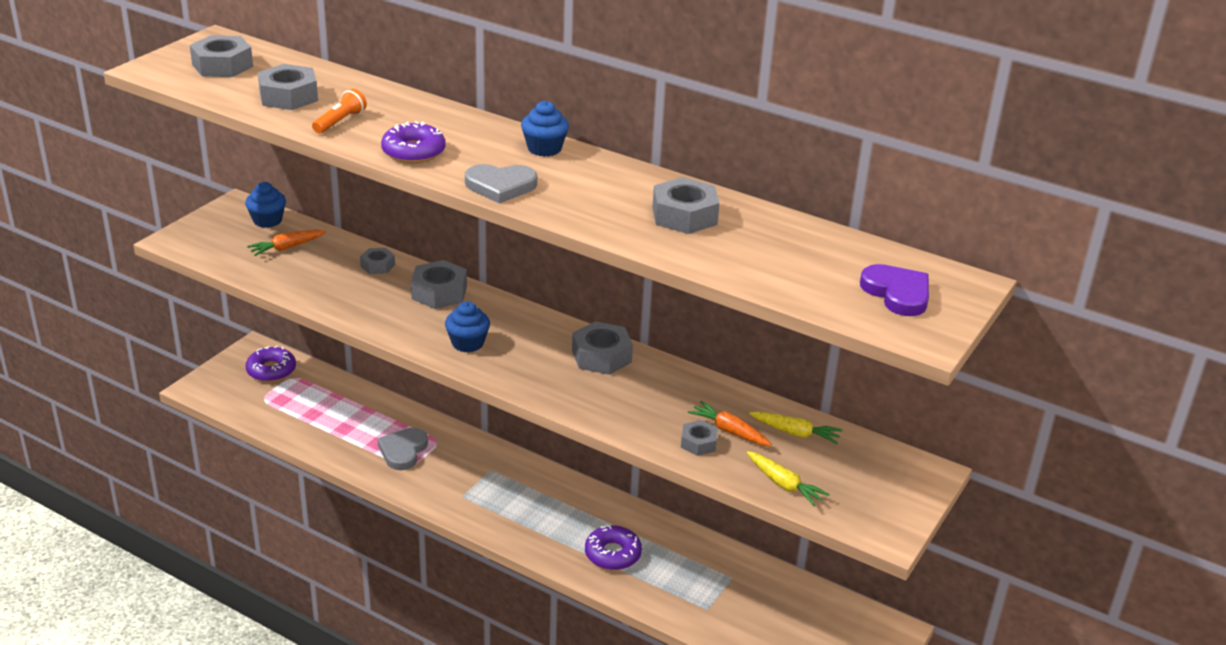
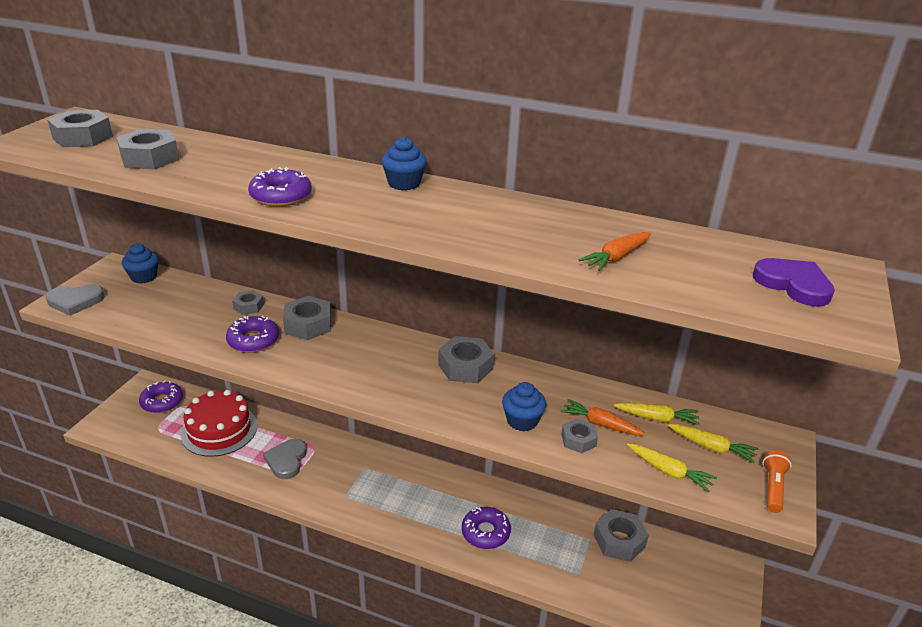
camera: 10 degrees left, 0 degrees up
orange carrot [247,230,326,256] -> orange carrot moved to [579,232,651,271]
orange flashlight [312,88,367,133] -> orange flashlight moved to [762,450,792,513]
blue cupcake [445,301,490,353] -> blue cupcake moved to [502,382,546,431]
grey heart [465,164,537,204] -> grey heart moved to [46,284,105,316]
grey nut [653,177,720,234] -> grey nut moved to [594,509,649,562]
none -> red cake [181,390,257,457]
none -> purple donut [226,316,279,353]
none -> yellow carrot [668,424,758,463]

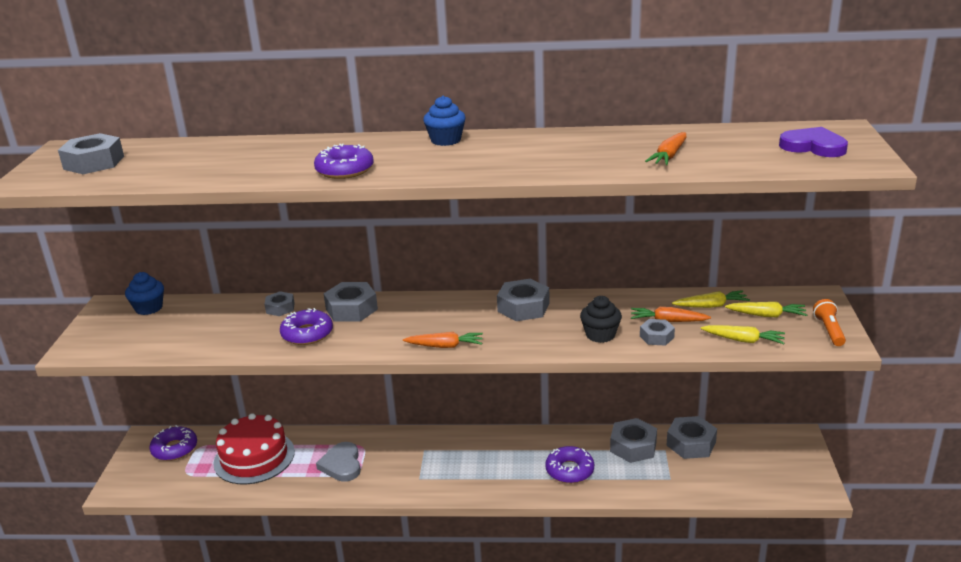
camera: 15 degrees left, 5 degrees down
grey heart [46,284,105,316] -> none
grey nut [116,129,179,170] -> grey nut moved to [610,418,657,463]
blue cupcake [502,382,546,431] -> black cupcake [580,296,622,343]
none -> orange carrot [403,332,483,348]

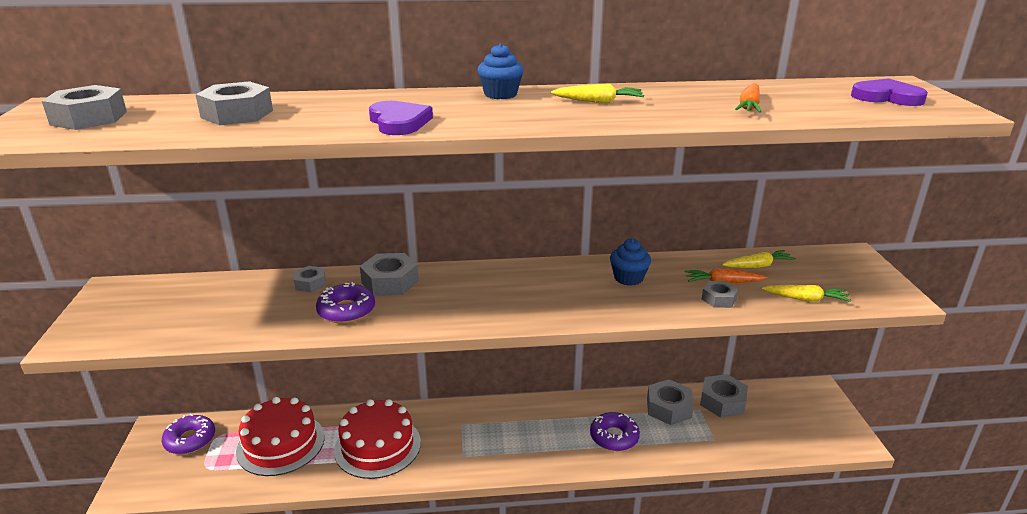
camera: 10 degrees left, 0 degrees up
blue cupcake [125,272,164,315] -> blue cupcake moved to [610,239,651,286]
purple donut [314,144,374,179] -> purple heart [369,101,433,135]
grey heart [316,442,361,482] -> red cake [334,399,421,479]
orange carrot [403,332,483,348] -> none
grey nut [497,279,550,321] -> grey nut moved to [195,81,273,125]
black cupcake [580,296,622,343] -> none
yellow carrot [725,302,807,317] -> yellow carrot moved to [551,83,644,103]
orange flashlight [813,299,846,346] -> none

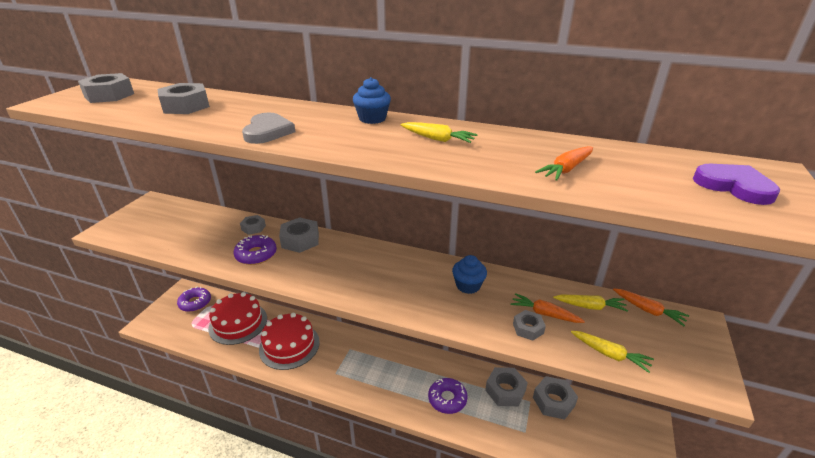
camera: 25 degrees right, 5 degrees up
purple heart [369,101,433,135] -> grey heart [242,113,295,144]
none -> orange carrot [613,289,689,326]

